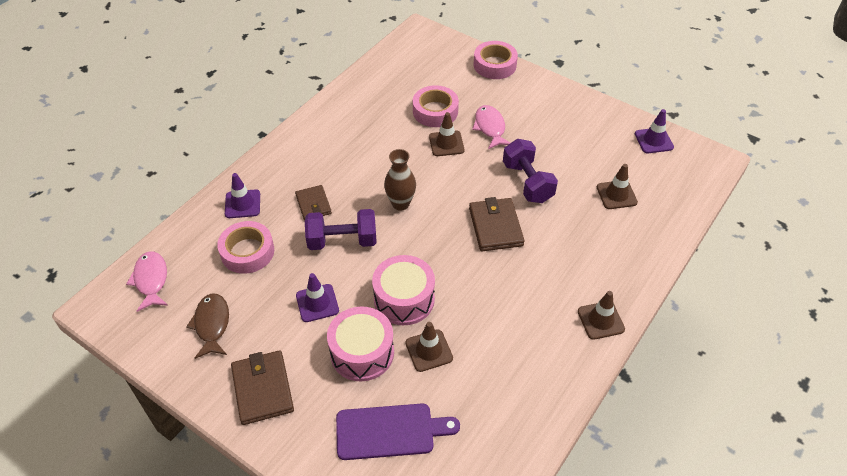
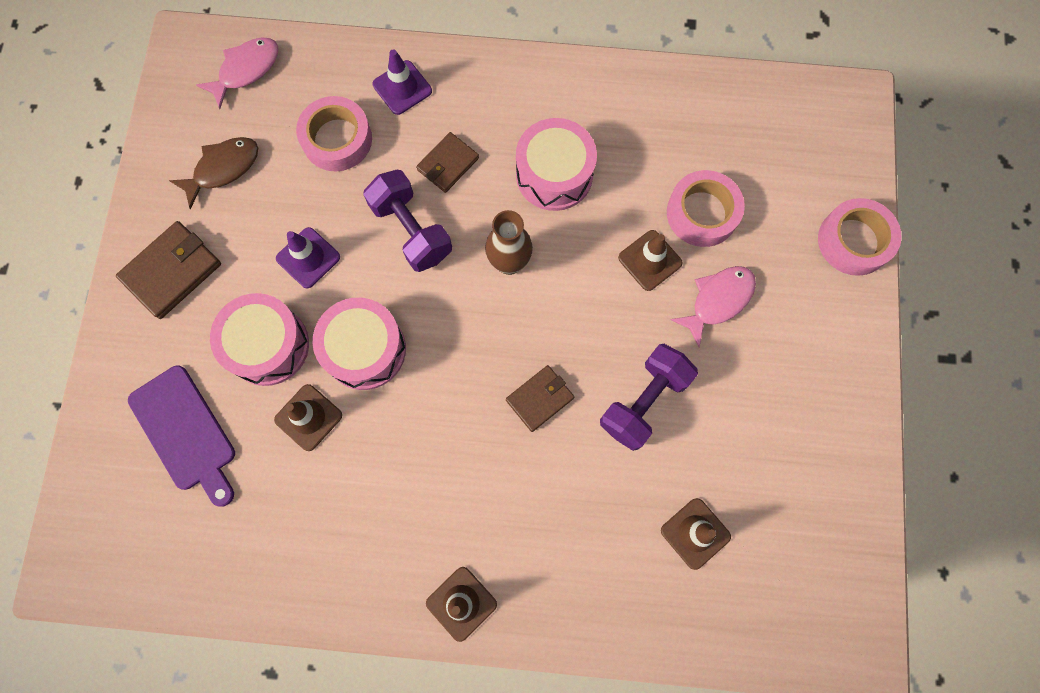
camera: 60 degrees right, 25 degrees up
brown wallet [469,197,525,251] -> brown wallet [506,365,574,432], size x0.65
purple traffic cone [635,109,674,153] -> none
none -> pink drum [516,118,597,211]

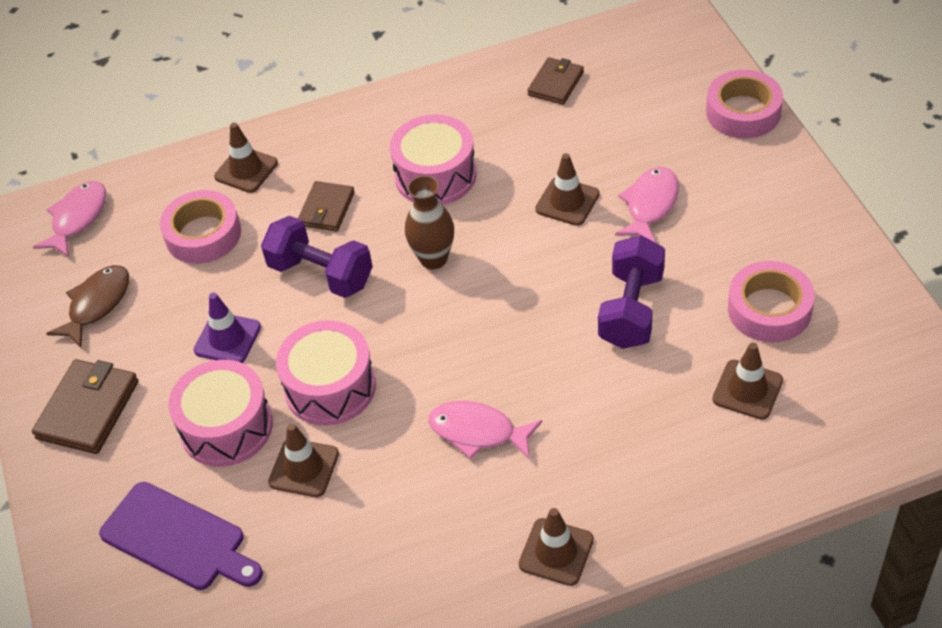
camera: 20 degrees left, 25 degrees down
purple traffic cone [372,49,432,115] -> brown traffic cone [214,123,278,193]
brown wallet [506,365,574,432] -> brown wallet moved to [527,57,584,105]
pink tape [667,170,745,247] -> pink tape moved to [728,261,815,342]
none -> pink fish [429,401,542,460]

